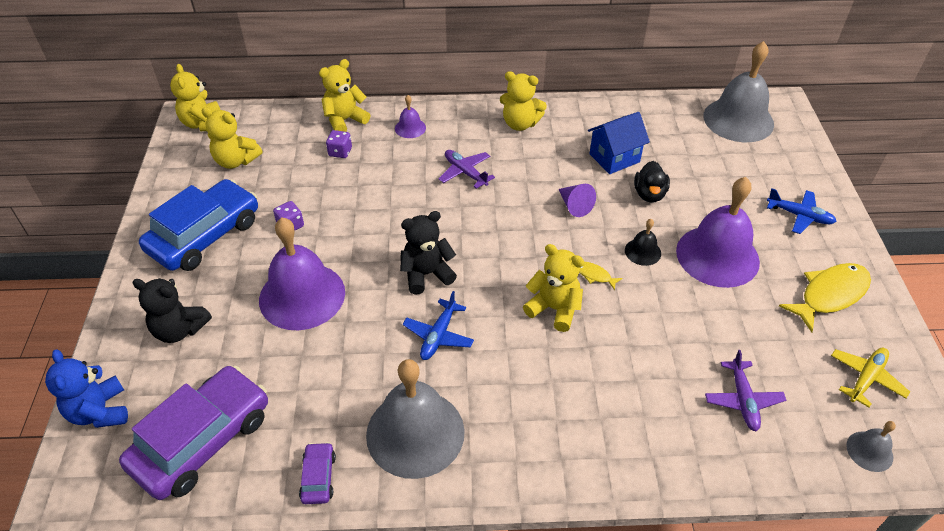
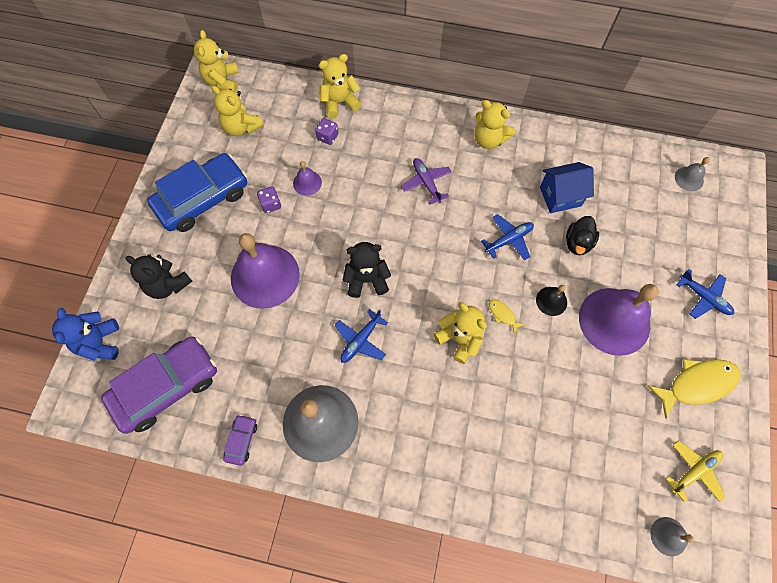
camera: 15 degrees right, 20 degrees up
purple bell [395,95,426,138] -> purple bell moved to [293,161,322,196]
purple cone [559,184,596,217] -> blue plane [481,214,534,261]
grey bell [703,41,774,142] -> grey bell [675,157,710,191], size x0.45
purple plane [705,350,786,431] -> none

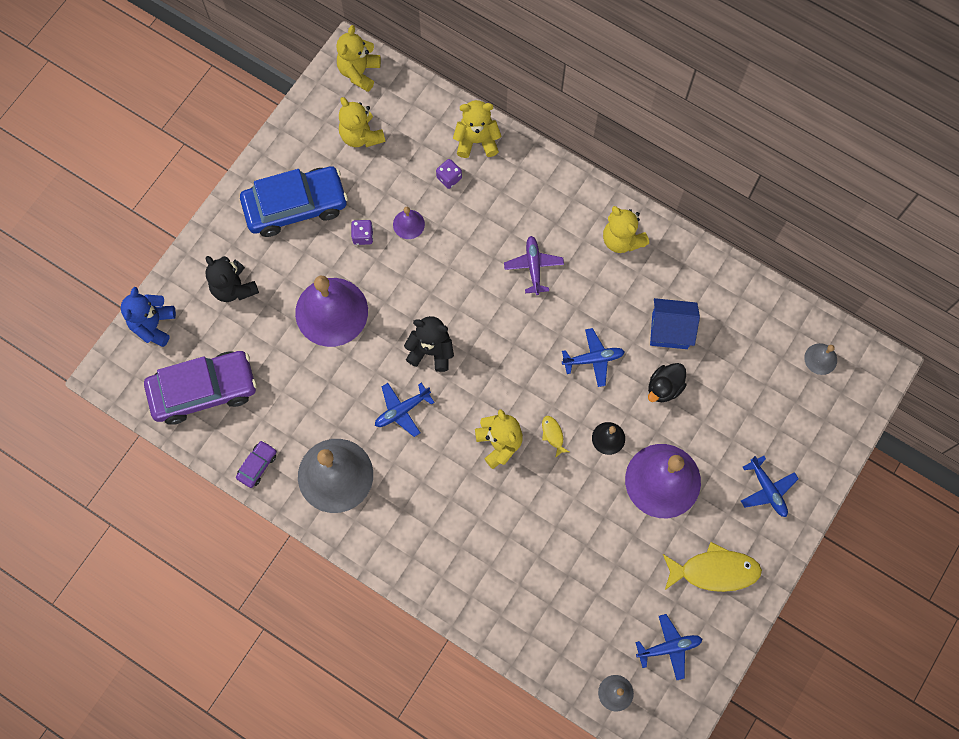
camera: 20 degrees right, 5 degrees up
yellow plane [666,440,725,502] -> blue plane [636,614,702,680]

